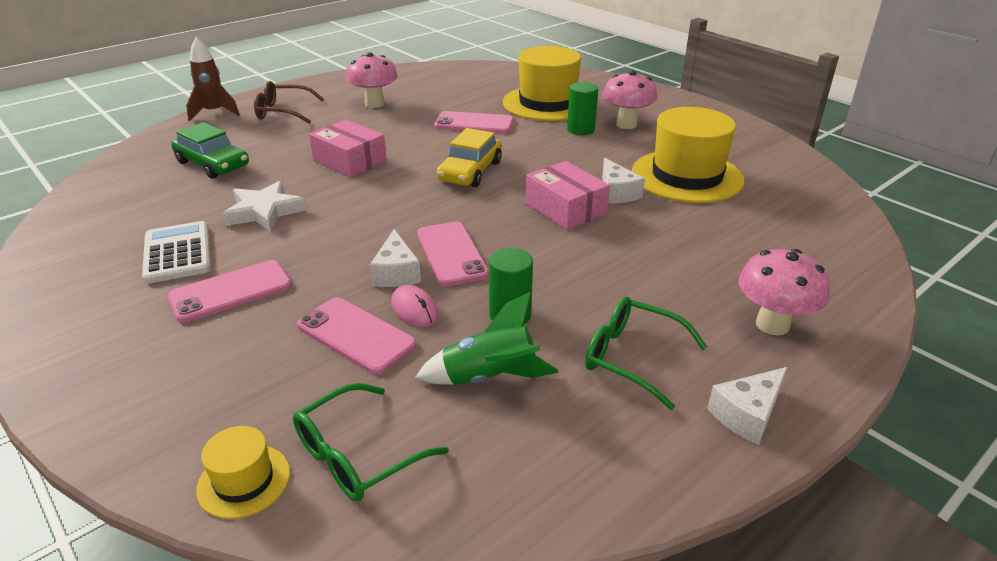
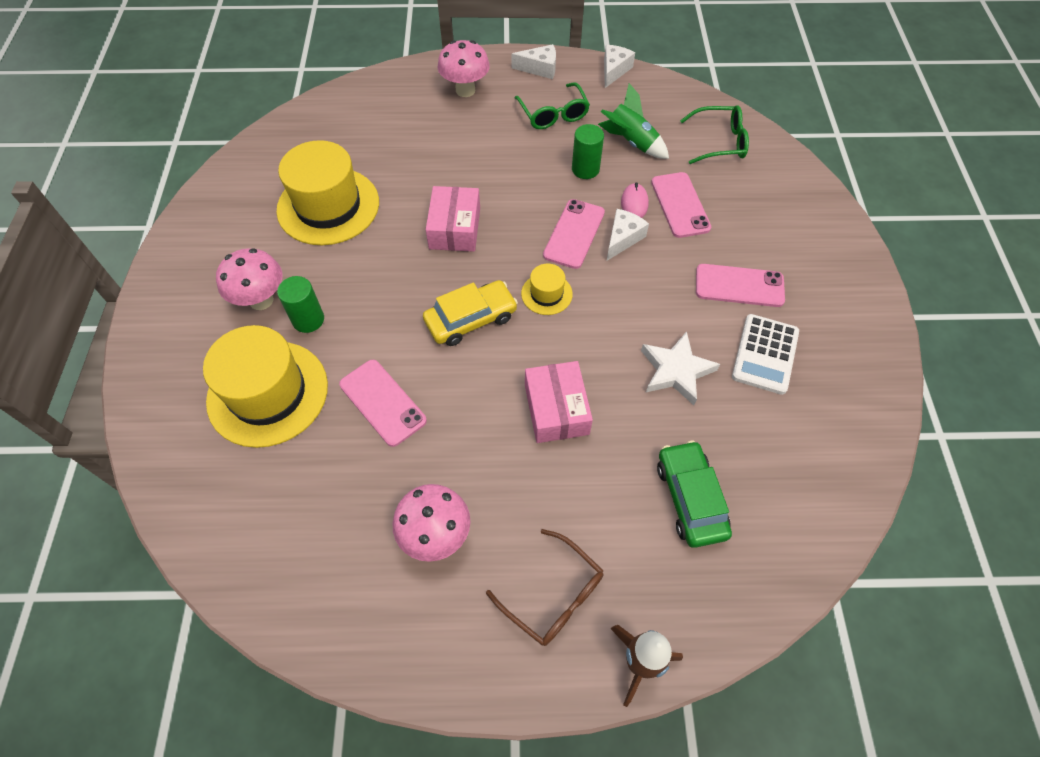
camera: 140 degrees left, 25 degrees up
yellow hat [196,426,290,519] -> yellow hat moved to [521,264,573,315]
white cheese [602,158,645,204] -> white cheese moved to [604,45,635,88]

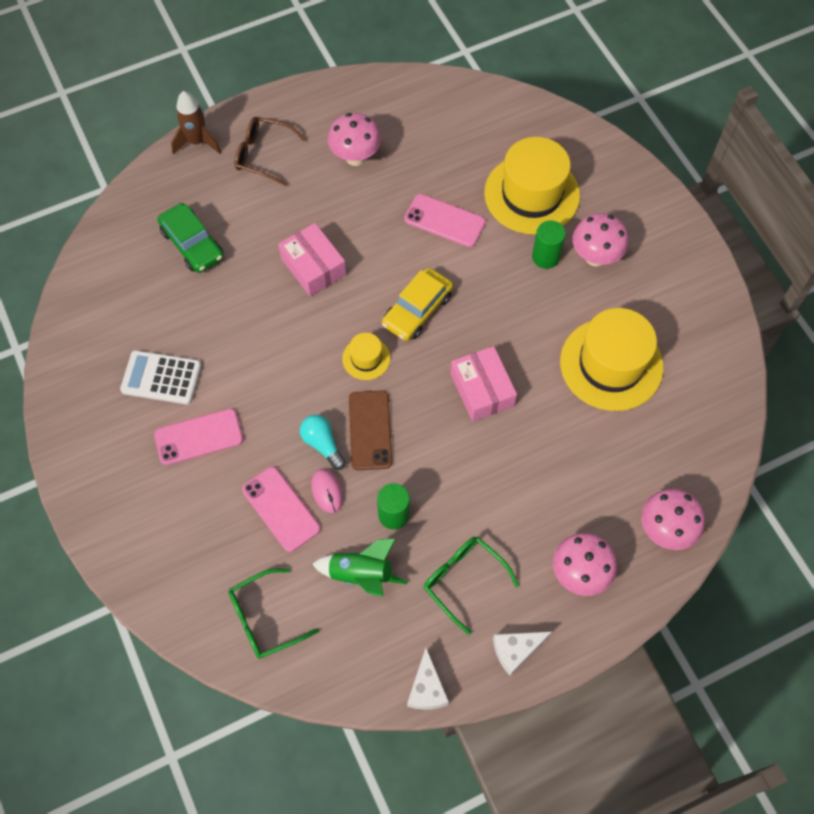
camera: 155 degrees right, 5 degrees up
pink phone [543,199,605,269] -> brown phone [349,391,392,470]
white cheese [607,209,649,261] -> turquoise light bulb [300,415,346,470]
white star [641,331,720,405] -> none
white calculator [732,314,799,395] -> white calculator turned 75 degrees counterclockwise [120,350,201,404]
none -> pink mushroom [641,489,705,550]

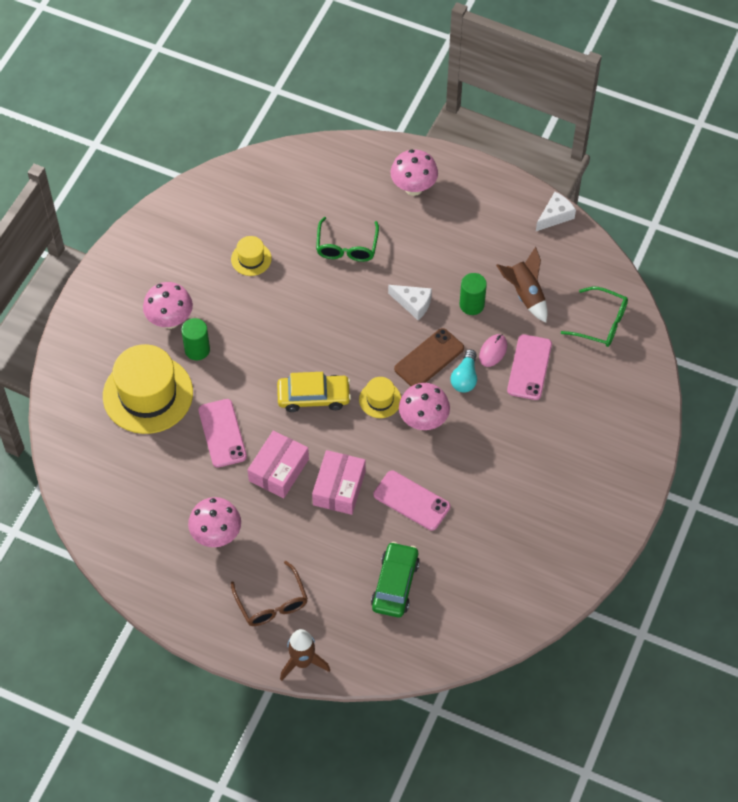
camera: 130 degrees left, 5 degrees down
white calculator [120,350,201,404] -> none
pink phone [154,408,243,465] -> pink phone moved to [374,471,450,530]
green rocket [312,538,407,597] -> brown rocket [496,247,548,322]
green glasses [424,536,519,635] -> green glasses moved to [316,217,379,262]
pink box [450,346,517,422] -> pink box moved to [248,431,309,498]
white cheese [493,631,552,676] -> white cheese moved to [388,285,432,320]
yellow hat [560,308,664,411] -> yellow hat [231,236,272,276], size x0.47
pink mushroom [641,489,705,550] -> pink mushroom moved to [399,383,450,430]

